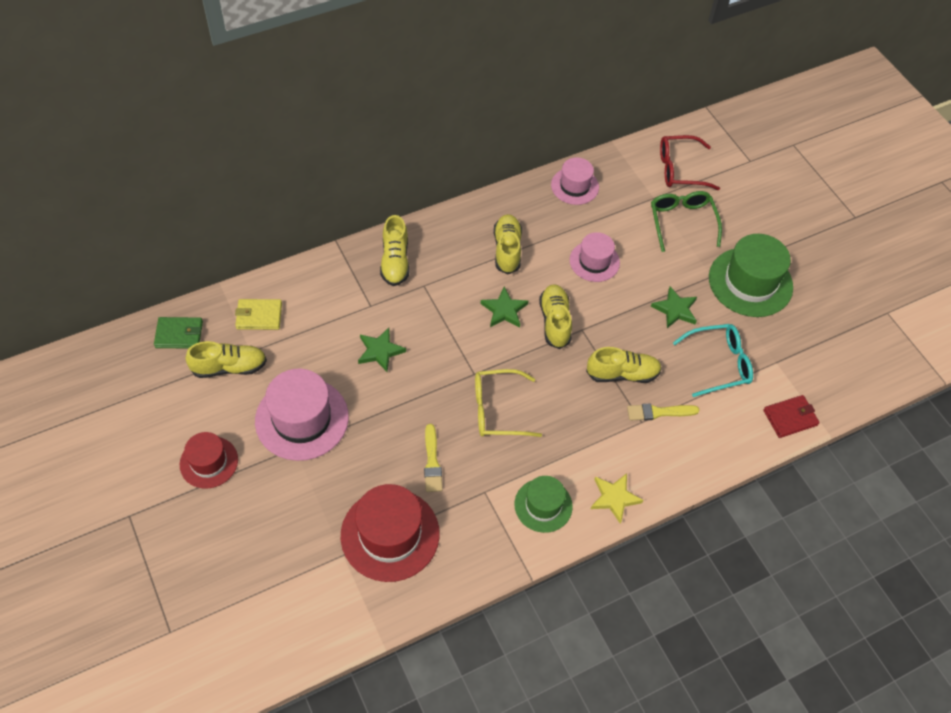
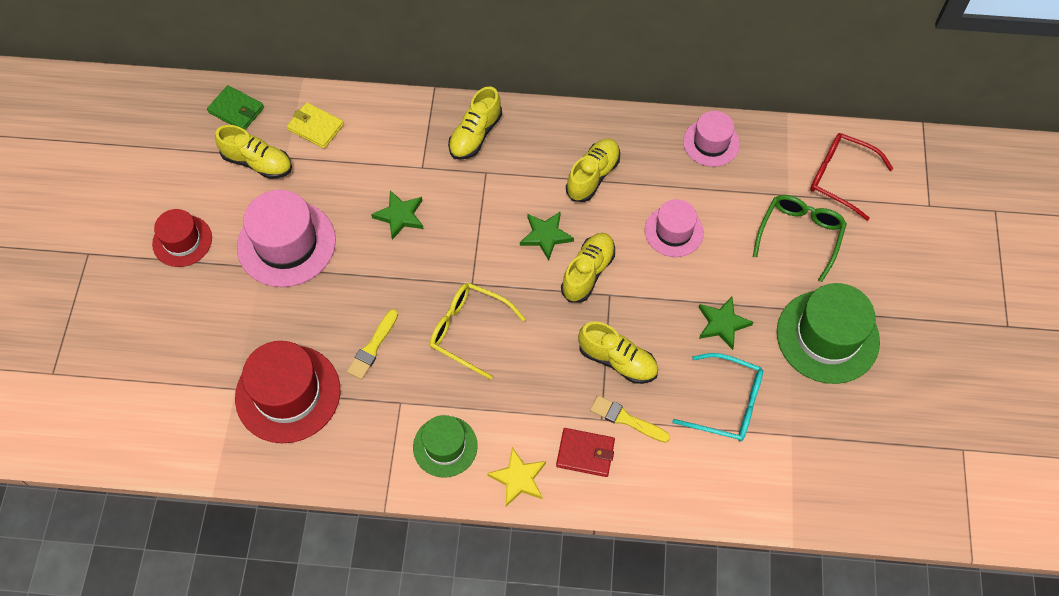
camera: 35 degrees right, 5 degrees up
red wallet [763,395,820,438] -> red wallet moved to [556,428,615,477]

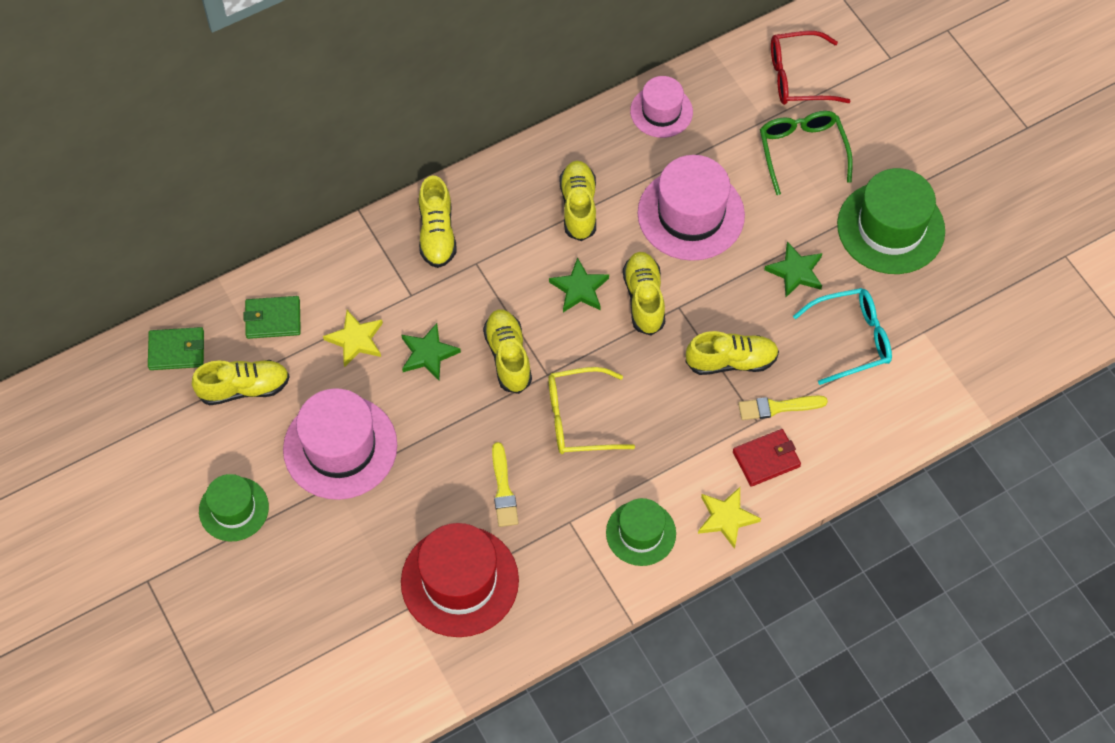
camera: 35 degrees left, 0 degrees up
red hat [152,209,212,267] -> green hat [199,474,269,541]
yellow wallet [287,102,344,149] -> green wallet [244,296,301,339]
pink hat [645,199,704,257] -> pink hat [637,155,745,261], size x1.66
none -> yellow star [323,310,383,367]
none -> yellow shoe [483,309,532,394]

